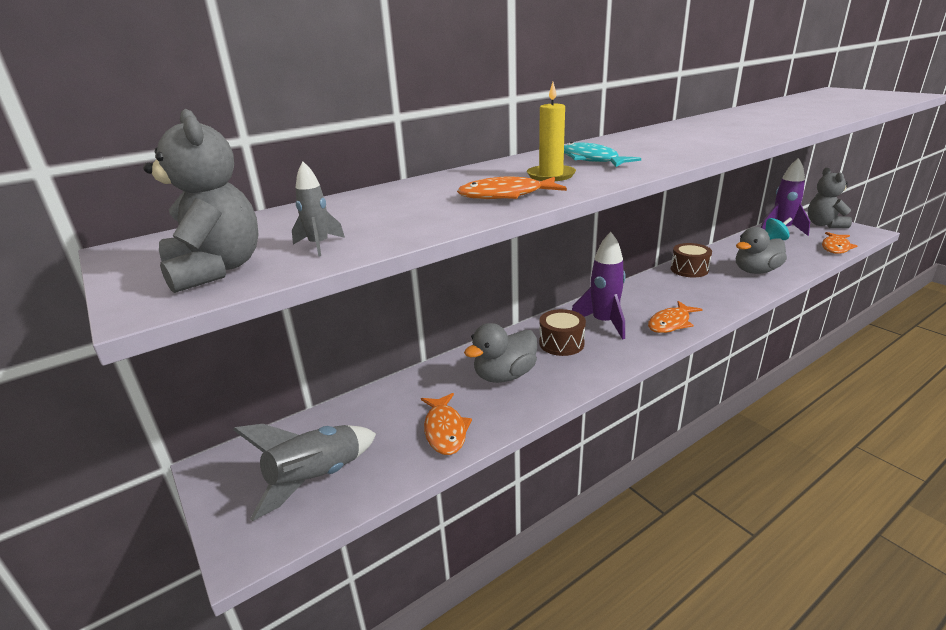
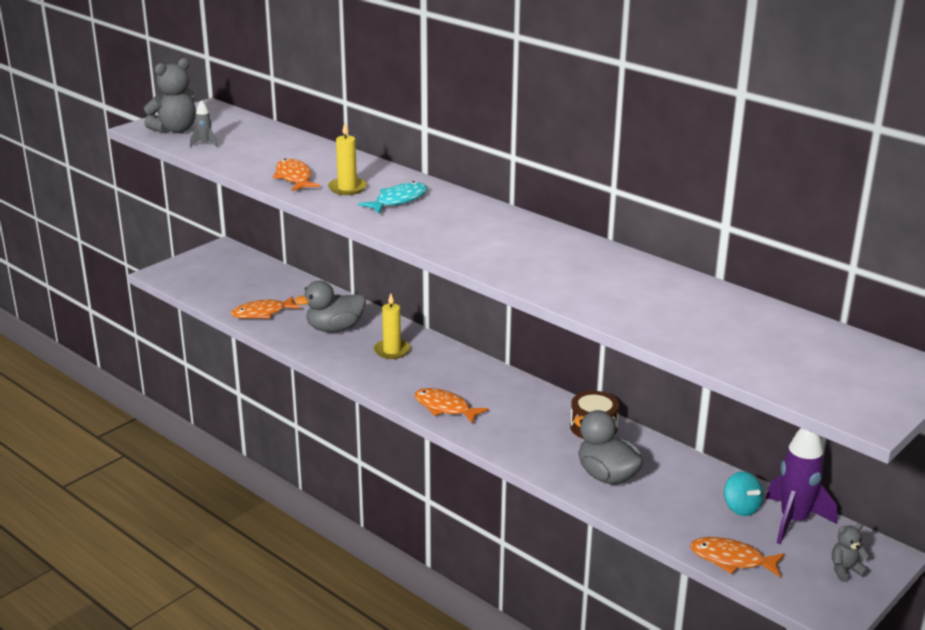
camera: 75 degrees right, 0 degrees up
grey rocket [233,424,376,521] -> none
grey duck [464,323,537,383] -> grey duck turned 60 degrees counterclockwise [294,281,366,332]
brown drum [539,309,586,356] -> yellow candle [374,293,410,359]
purple rocket [572,232,625,340] -> none
grey teddy bear [808,168,852,228] -> grey teddy bear [832,523,870,582], size x0.53

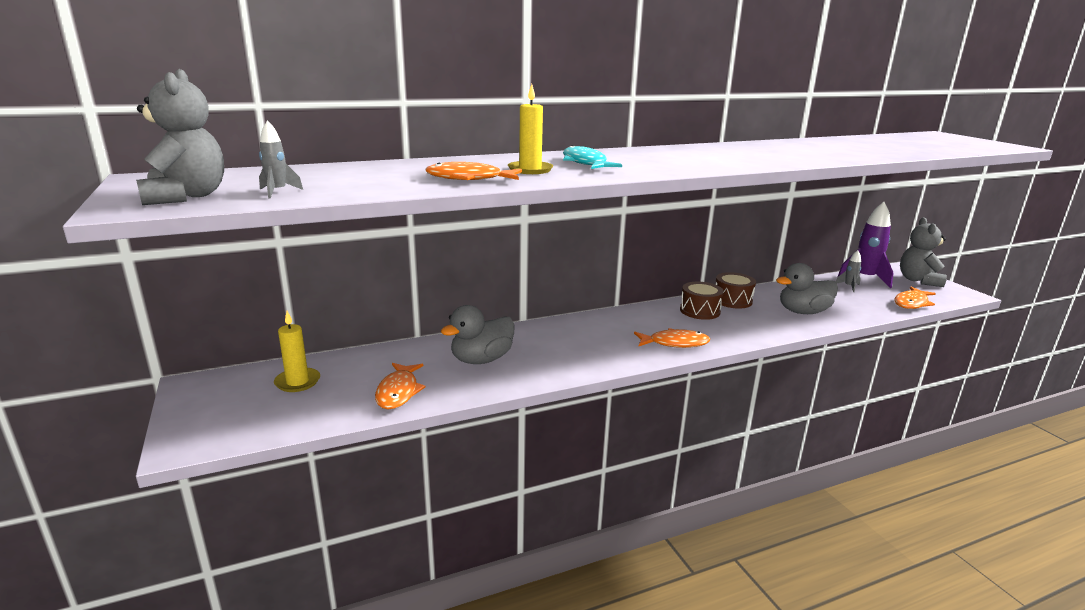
camera: 65 degrees left, 5 degrees down
grey duck [294,281,366,332] -> grey duck turned 45 degrees clockwise [441,305,515,364]
yellow candle [374,293,410,359] -> yellow candle moved to [274,311,320,392]
orange fish [415,388,489,424] -> orange fish turned 150 degrees counterclockwise [634,328,710,348]
turquoise spinning top [724,472,763,516] -> grey rocket [836,250,861,292]
grey teddy bear [832,523,870,582] -> grey teddy bear [900,217,947,287], size x1.87
none -> brown drum [680,282,724,320]

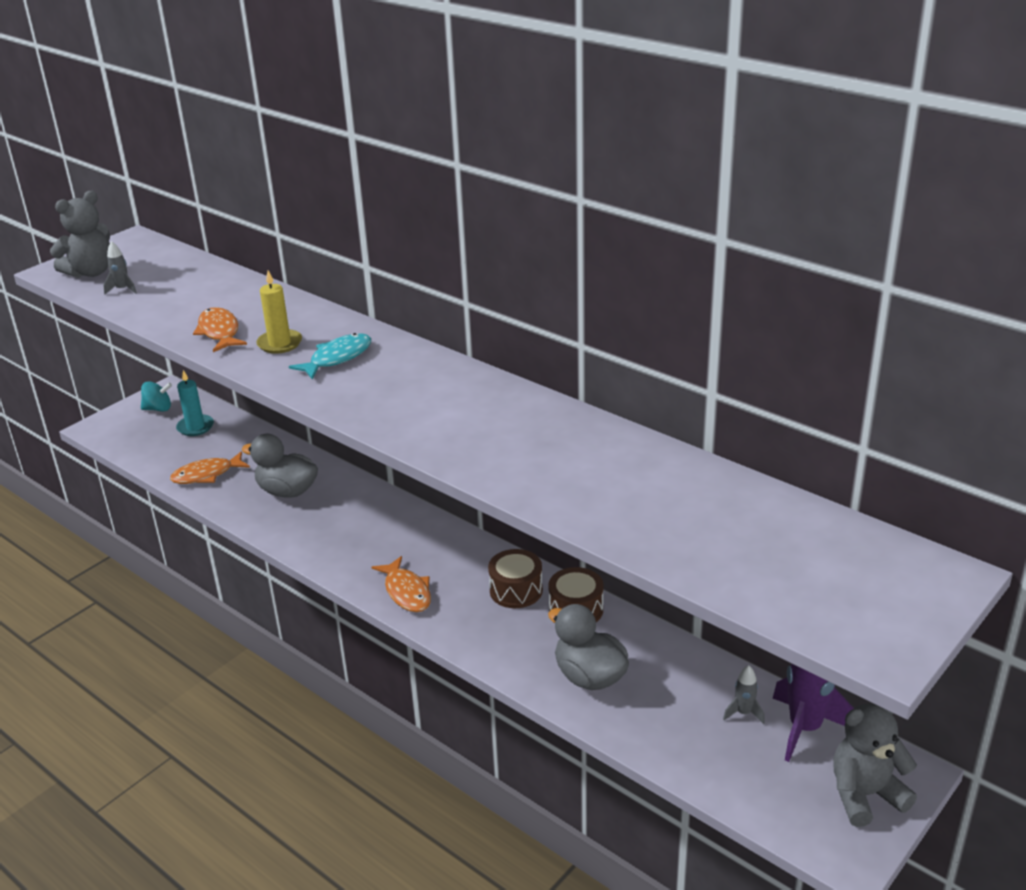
camera: 65 degrees right, 10 degrees up
yellow candle [274,311,320,392] -> turquoise candle [176,370,214,436]
orange fish [895,287,936,309] -> none
none -> turquoise spinning top [141,381,172,412]

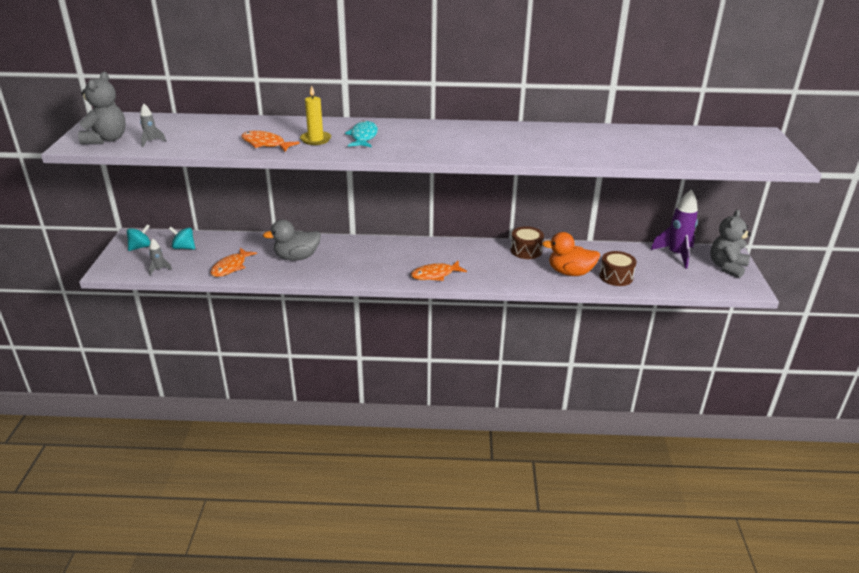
camera: 40 degrees left, 0 degrees up
turquoise candle [176,370,214,436] -> turquoise spinning top [169,227,195,250]
orange fish [372,556,431,612] -> orange fish turned 135 degrees clockwise [411,261,467,281]
brown drum [488,549,543,608] -> brown drum moved to [599,251,637,286]
grey duck [548,604,629,690] -> orange duck [542,232,600,276]
grey rocket [723,665,765,724] -> grey rocket moved to [149,238,172,276]

